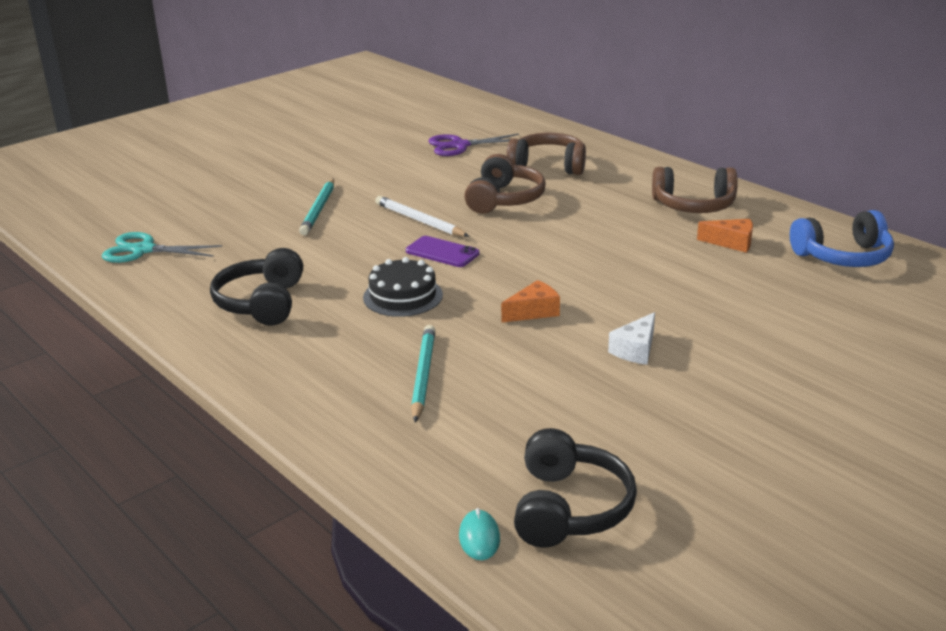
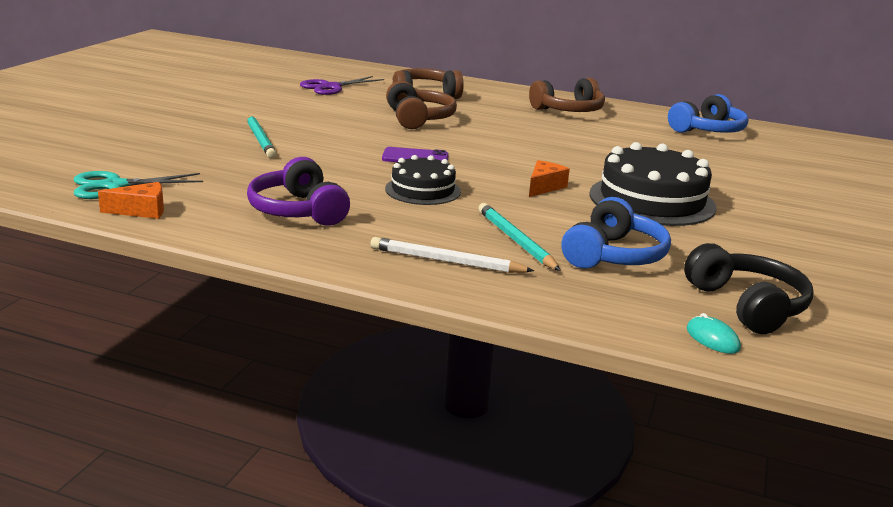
camera: 30 degrees left, 5 degrees down
black headphones [210,248,303,326] -> purple headphones [247,157,350,226]
white pencil [375,196,470,237] -> white pencil moved to [370,237,534,273]
white cheese [608,312,655,365] -> black cake [589,142,717,226]
orange cheese [697,219,753,253] -> orange cheese moved to [98,182,164,219]
none -> blue headphones [562,197,671,269]

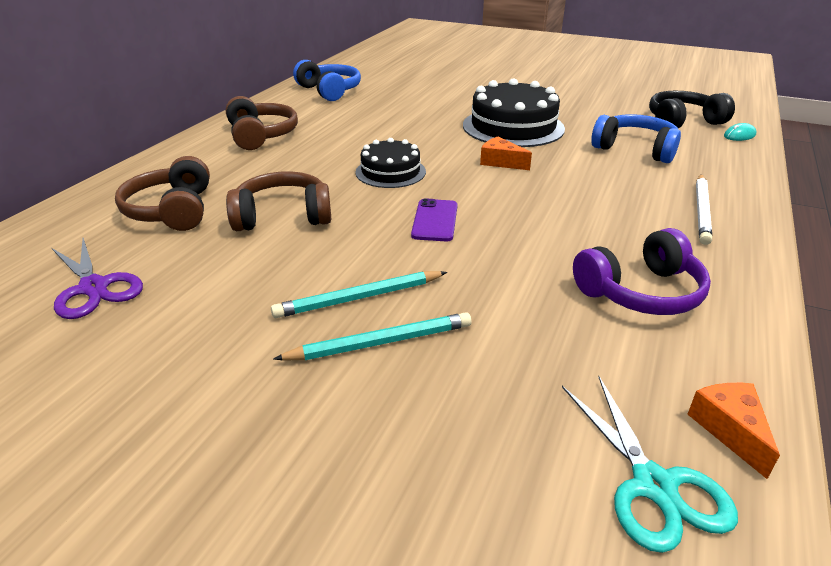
camera: 85 degrees left, 10 degrees up
black cake [385,155,461,205] -> black cake moved to [356,138,426,188]
turquoise pencil [478,203,561,271] -> turquoise pencil moved to [271,271,447,318]

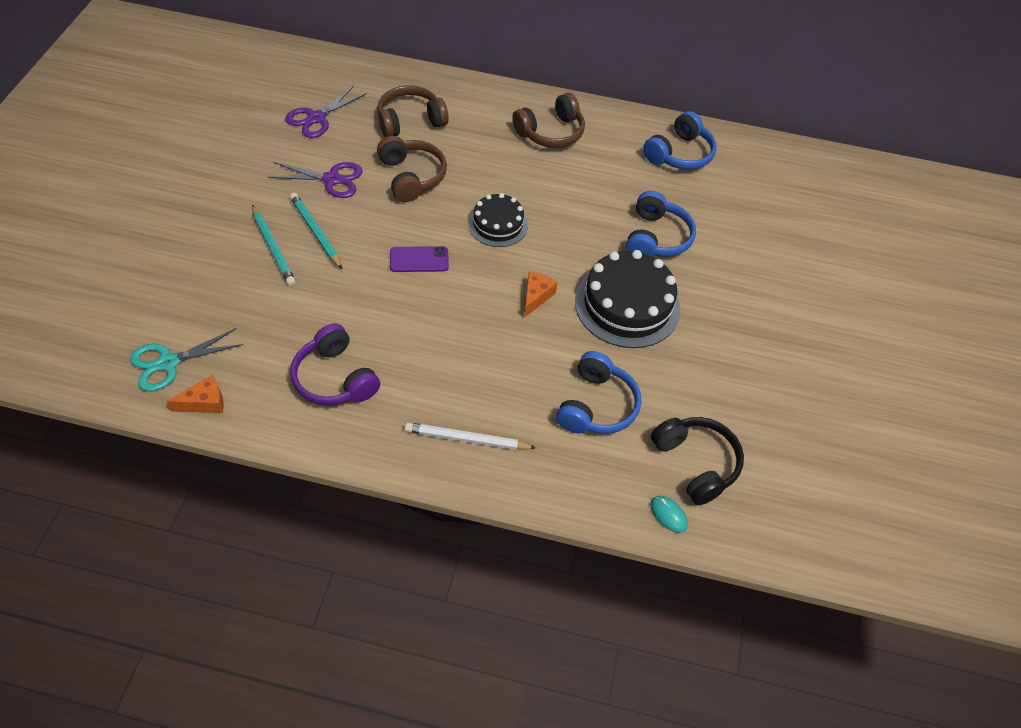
camera: 75 degrees right, 20 degrees up
none -> purple scissors [268,162,363,198]
none -> blue headphones [626,191,696,257]

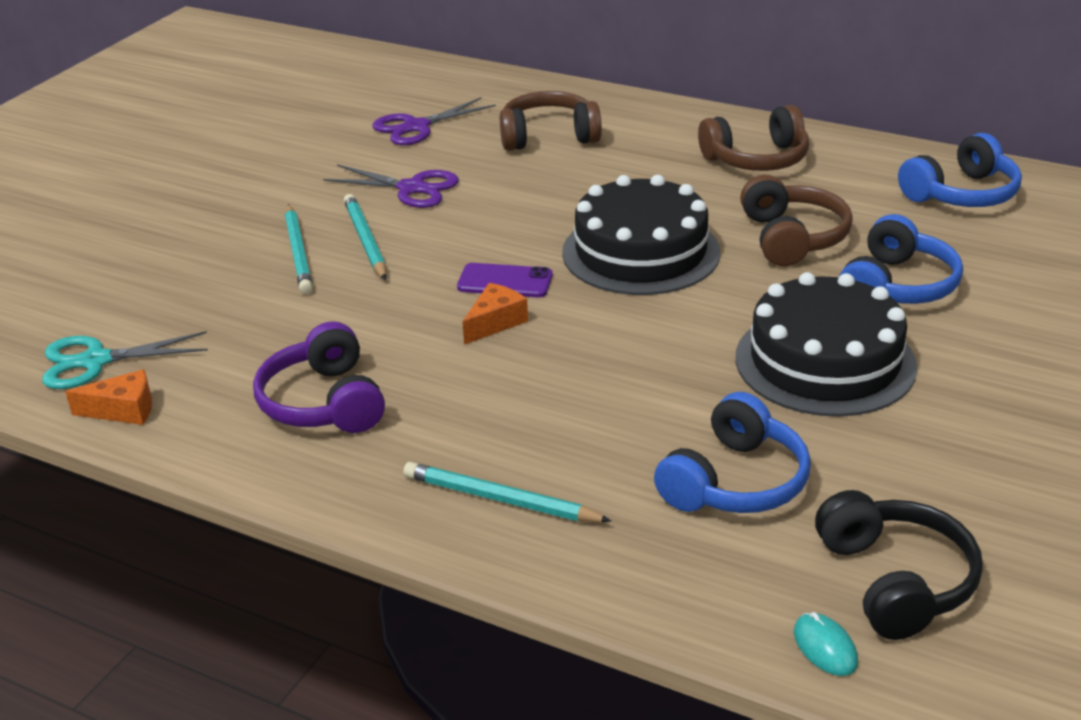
camera: 20 degrees right, 20 degrees down
brown headphones [377,136,447,202] -> brown headphones moved to [740,175,853,266]
white pencil [404,422,536,450] -> turquoise pencil [403,462,611,522]
black cake [468,193,528,247] -> black cake [562,175,720,295], size x1.67
orange cheese [524,272,557,318] -> orange cheese moved to [462,283,528,345]

